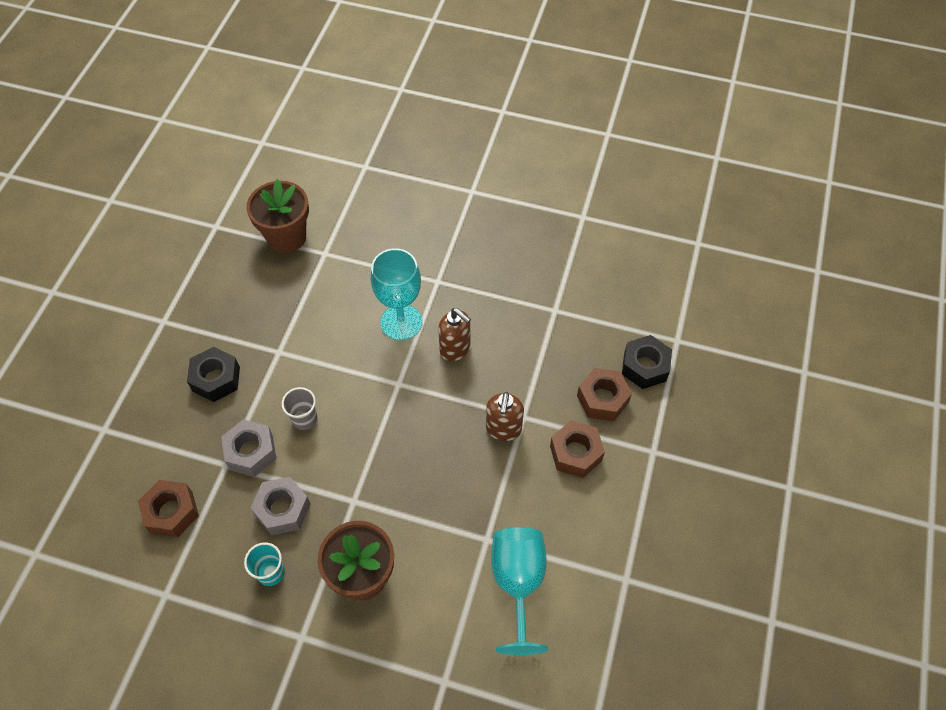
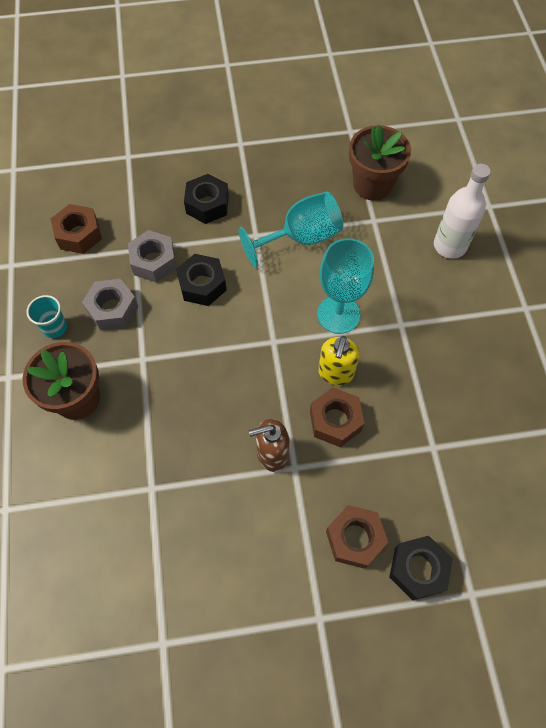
camera: 65 degrees right, 5 degrees up
grey cup [282,387,317,430] -> black nut [176,254,227,306]
brown soap dispenser [438,308,471,362] -> yellow soap dispenser [318,336,360,385]
turquoise goblet [491,527,548,655] -> turquoise goblet moved to [238,192,343,268]
brown nut [550,420,605,478] -> brown nut moved to [310,387,364,447]
none -> white bottle [434,164,491,259]

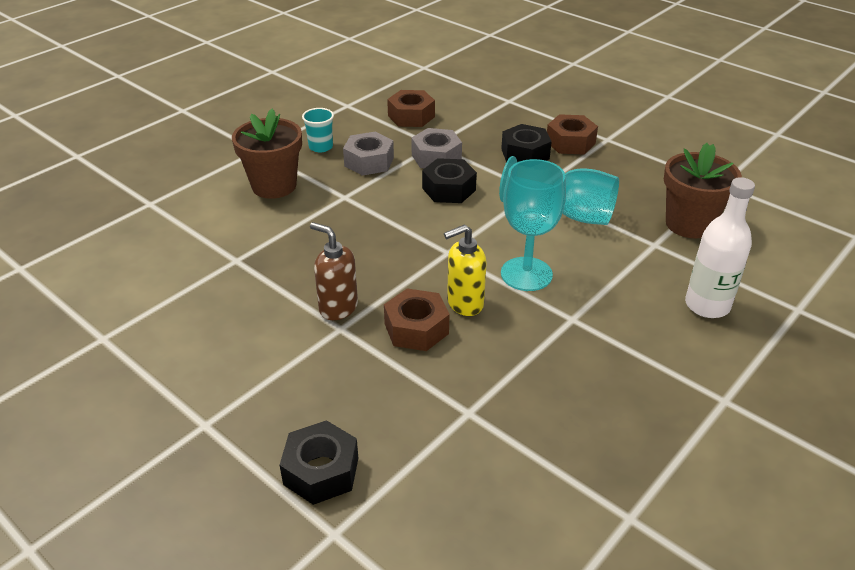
camera: 50 degrees right, 25 degrees down
brown nut [326,505,388,569] -> brown nut moved to [547,114,598,155]

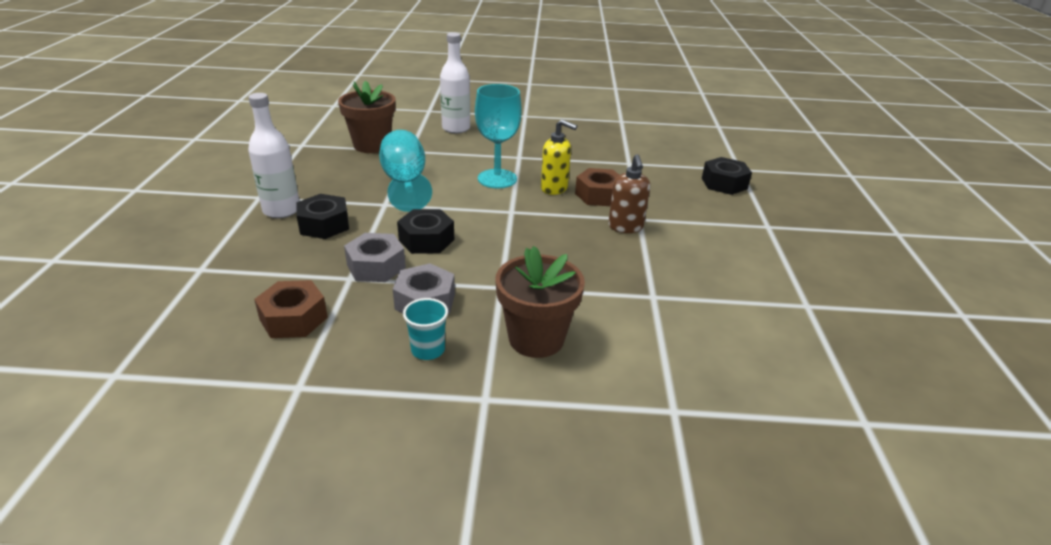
camera: 130 degrees left, 5 degrees down
brown nut [547,114,598,155] -> white bottle [248,93,299,218]

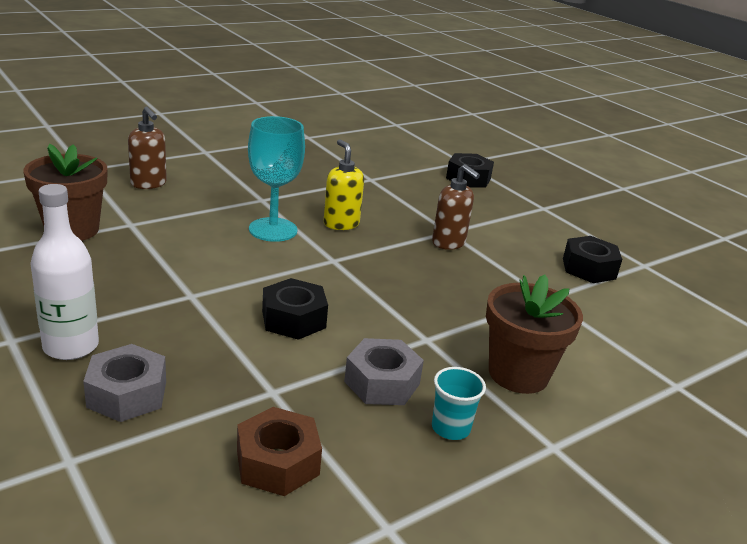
camera: 40 degrees left, 5 degrees down
black nut [296,194,349,239] -> black nut moved to [563,236,622,283]
grey nut [344,233,406,282] -> grey nut moved to [83,344,166,422]
turquoise goblet [379,130,432,212] -> none
white bottle [440,32,470,134] -> brown soap dispenser [128,106,167,189]
yellow soap dispenser [541,119,577,195] -> yellow soap dispenser turned 105 degrees counterclockwise [324,139,364,230]
brown nut [575,168,619,206] -> none

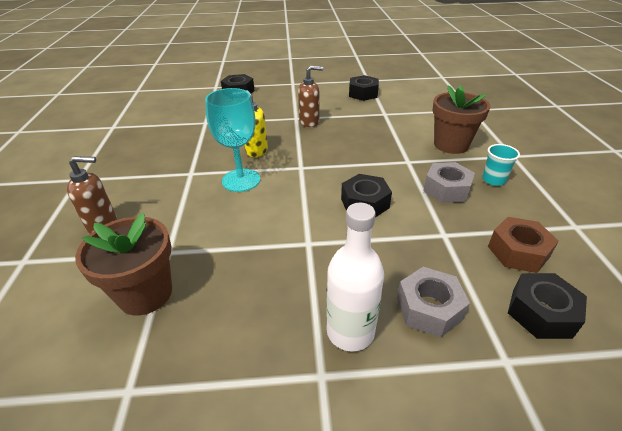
camera: 55 degrees left, 10 degrees up
none -> black nut [508,273,587,339]

